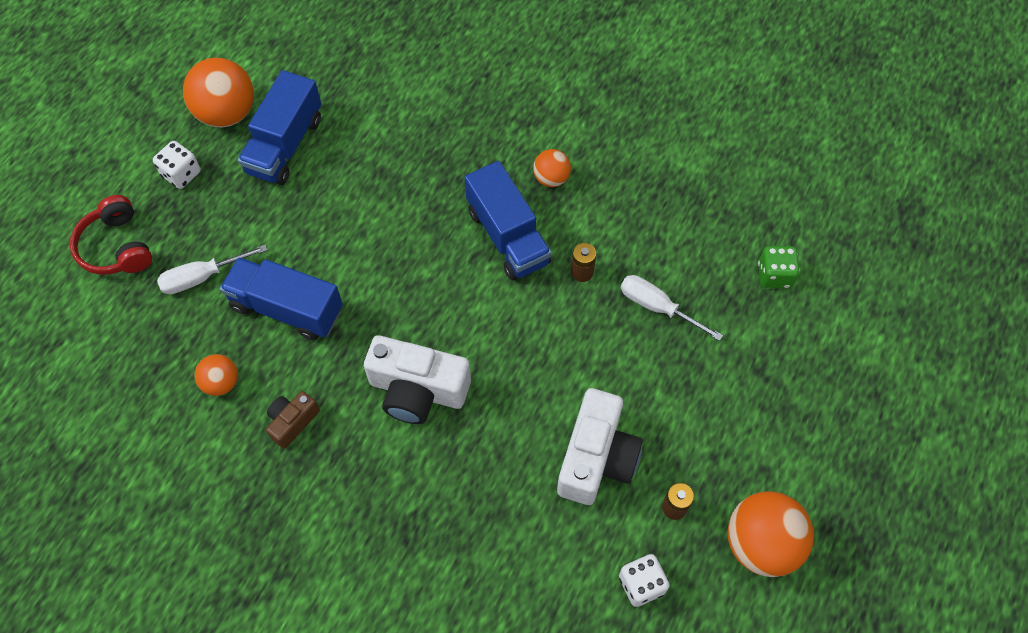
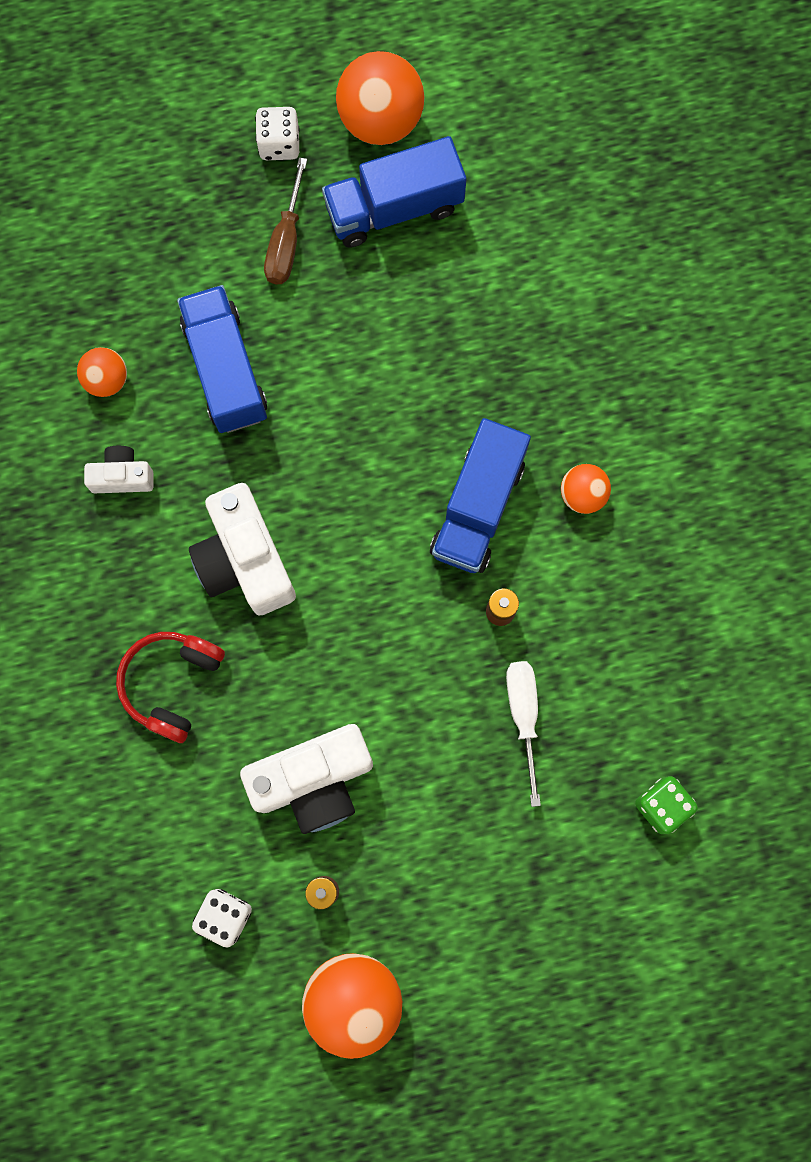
camera: 50 degrees right, 15 degrees up
red headphones [70,195,152,275] -> red headphones moved to [116,632,225,743]
white screwdriver [157,245,267,294] -> none
brown camera [266,391,320,449] -> white camera [84,446,153,493]
none -> brown screwdriver [264,157,307,284]

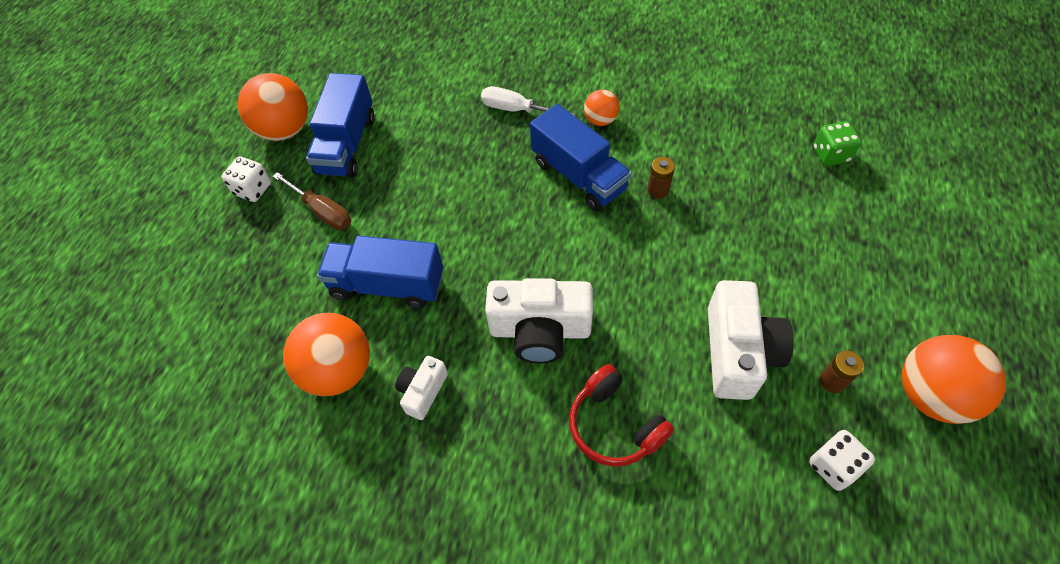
camera: 60 degrees left, 20 degrees down
orange ball [77,347,127,397] -> orange ball [283,313,370,396], size x1.85
white screwdriver [506,661,541,807] -> white screwdriver moved to [481,86,575,116]

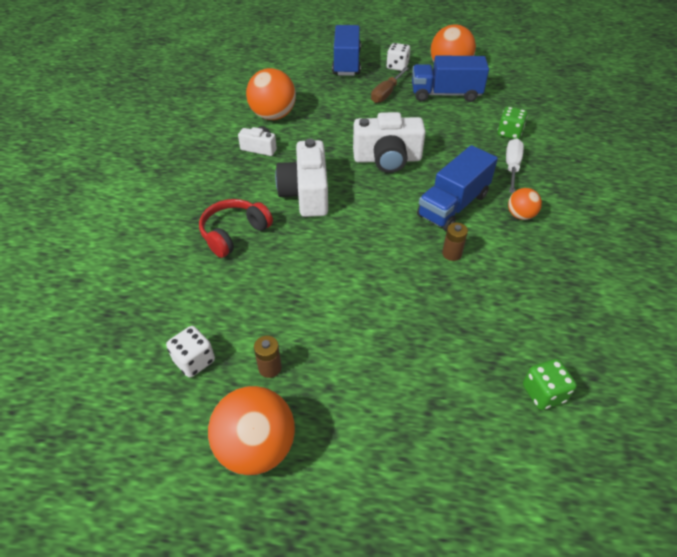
camera: 80 degrees right, 10 degrees down
blue truck [317,236,443,308] -> blue truck moved to [332,25,361,76]
white camera [708,280,794,400] -> white camera moved to [353,112,426,173]
none -> green dice [497,107,528,139]

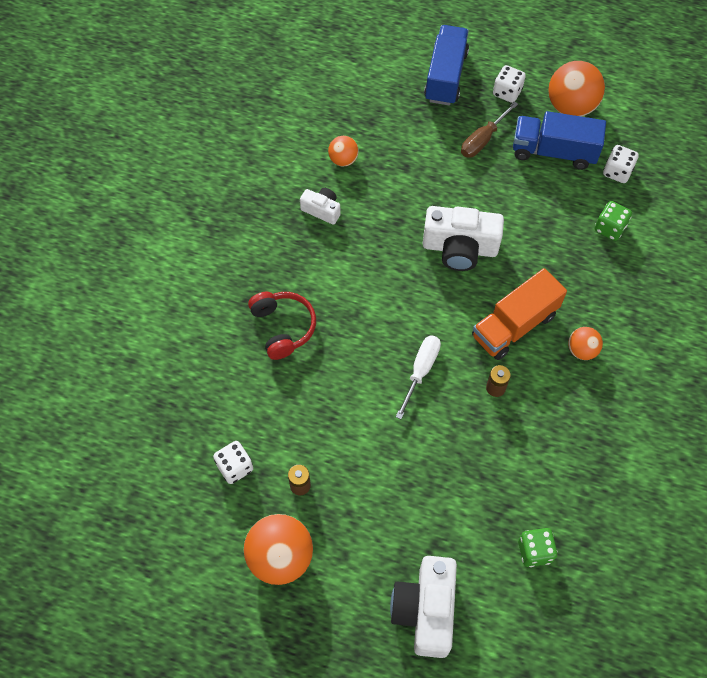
camera: 10 degrees right, 15 degrees up
red headphones [199,199,273,258] -> red headphones turned 105 degrees clockwise [248,292,316,360]
orange ball [246,68,296,120] -> orange ball [328,136,359,167], size x0.54
white camera [275,139,328,217] -> white camera moved to [390,556,457,658]
blue truck [417,145,498,231] -> orange truck [472,268,567,360]
white screwdriver [506,138,524,193] -> white screwdriver moved to [396,335,441,419]
none -> white dice [603,145,639,183]

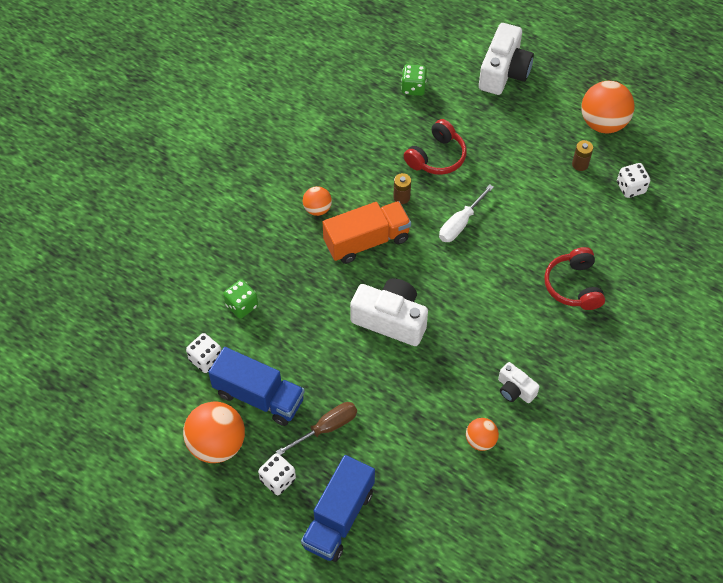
camera: 165 degrees left, 5 degrees down
none -> red headphones [404,119,467,175]

